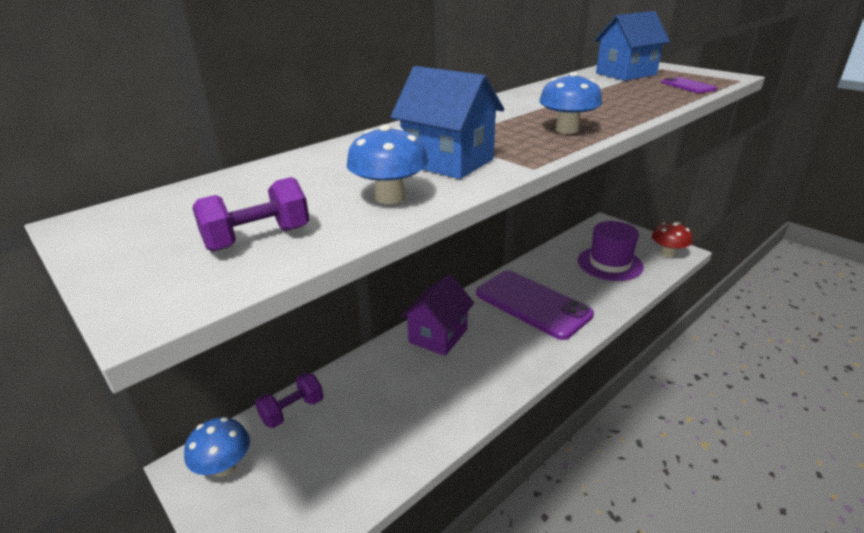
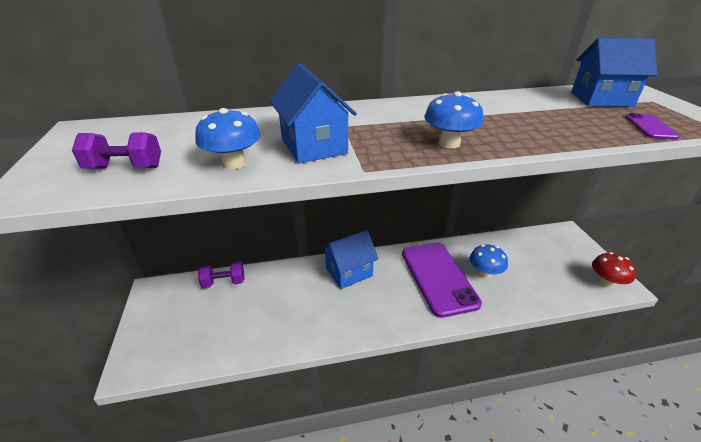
camera: 30 degrees right, 5 degrees up
blue mushroom [184,417,250,477] -> blue mushroom moved to [470,244,508,279]
purple house [400,274,474,356] -> blue house [321,230,378,289]
purple hat [578,221,644,281] -> none

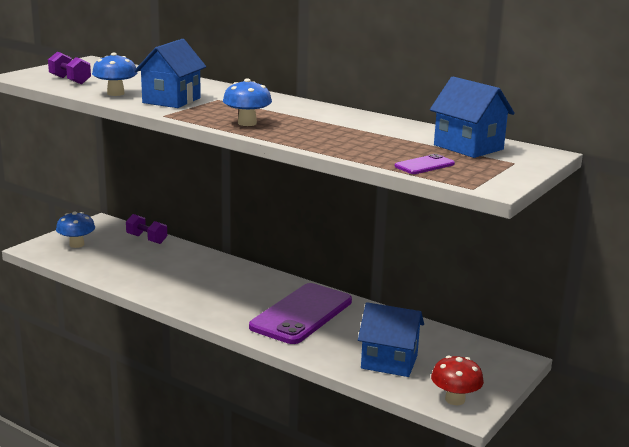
camera: 45 degrees right, 15 degrees down
blue house [321,230,378,289] -> blue house moved to [358,302,424,377]
blue mushroom [470,244,508,279] -> blue mushroom moved to [56,212,95,248]

